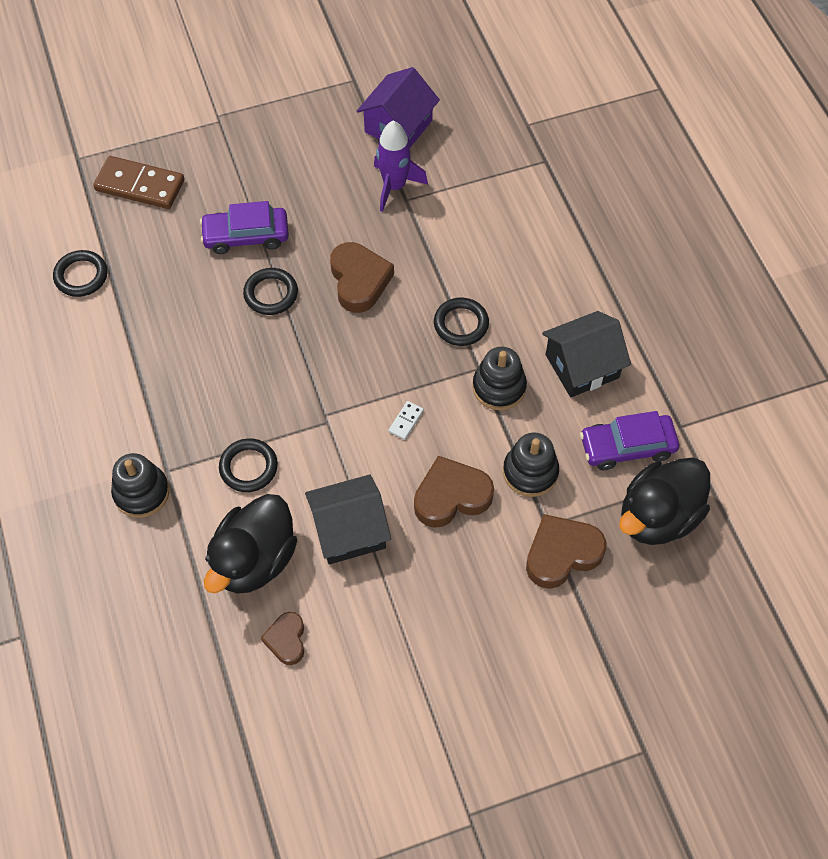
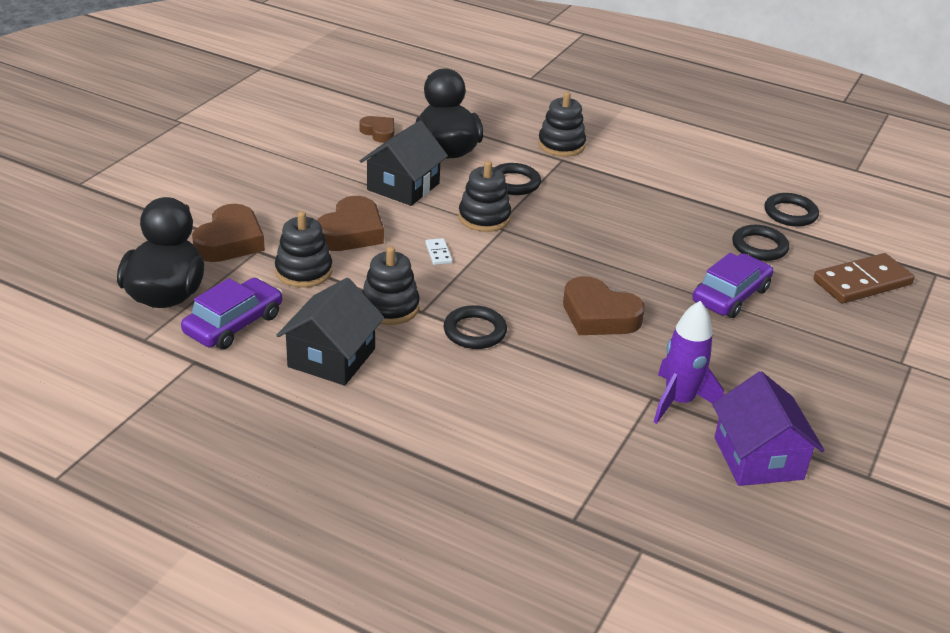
camera: 135 degrees right, 25 degrees down
black ring [243,268,298,315] -> black ring moved to [732,225,789,261]
none -> black stacking toy [458,161,511,232]

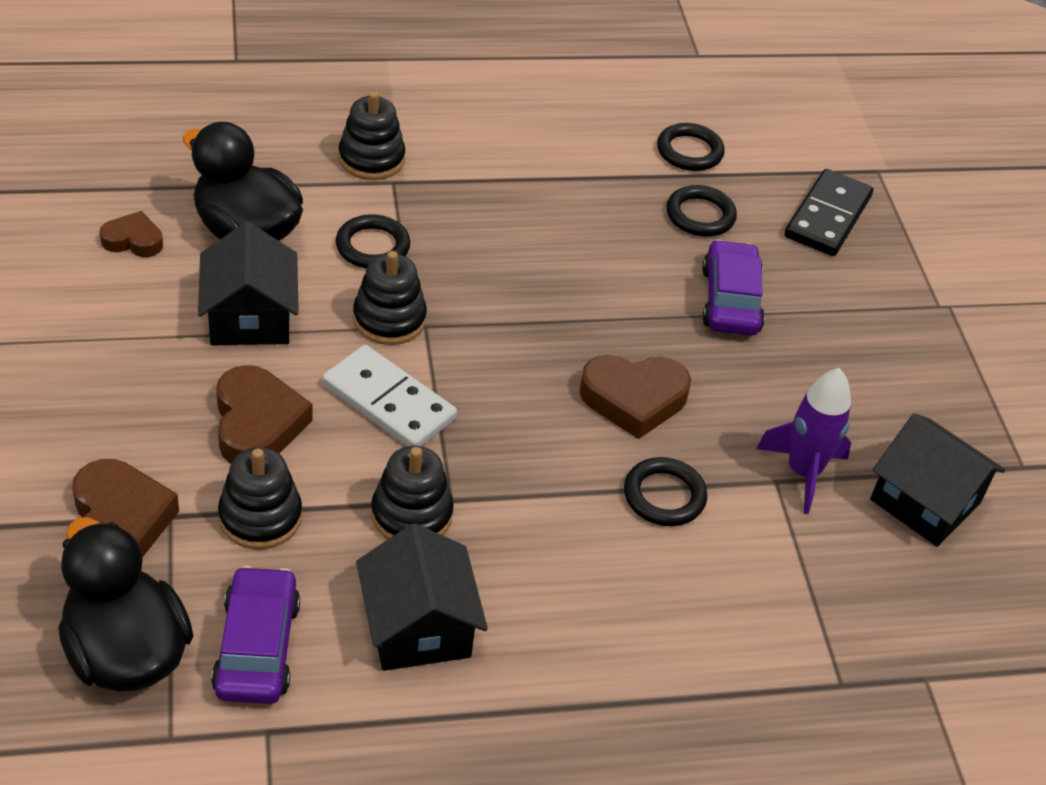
camera: 40 degrees left, 10 degrees up
white domino [425,238,453,265] -> white domino [322,345,457,446], size x2.32
black ring [444,305,507,349] -> black ring moved to [624,457,707,526]
purple house [712,371,824,486] -> black house [870,413,1005,547]
brown domino [813,253,915,303] -> black domino [785,169,873,256]

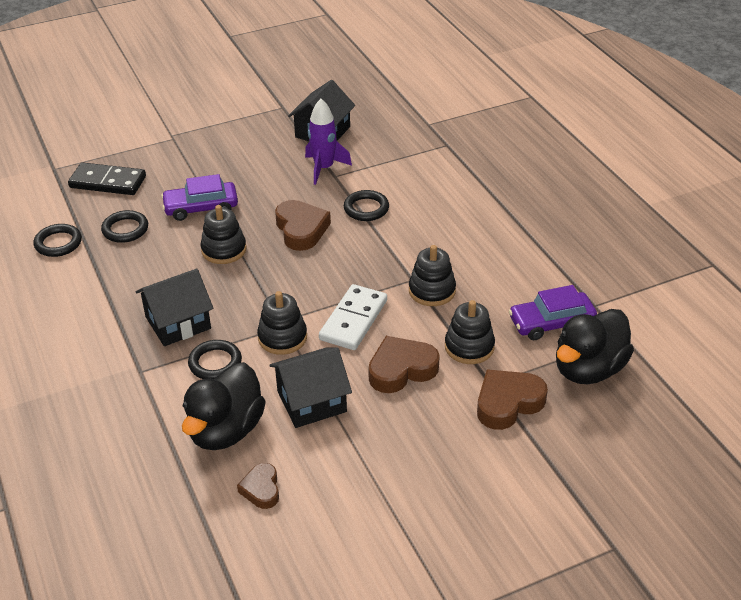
camera: 100 degrees left, 5 degrees down
black stacking toy [338,91,405,180] -> black stacking toy moved to [201,205,246,264]
black house [356,523,488,671] -> black house moved to [135,269,214,346]

